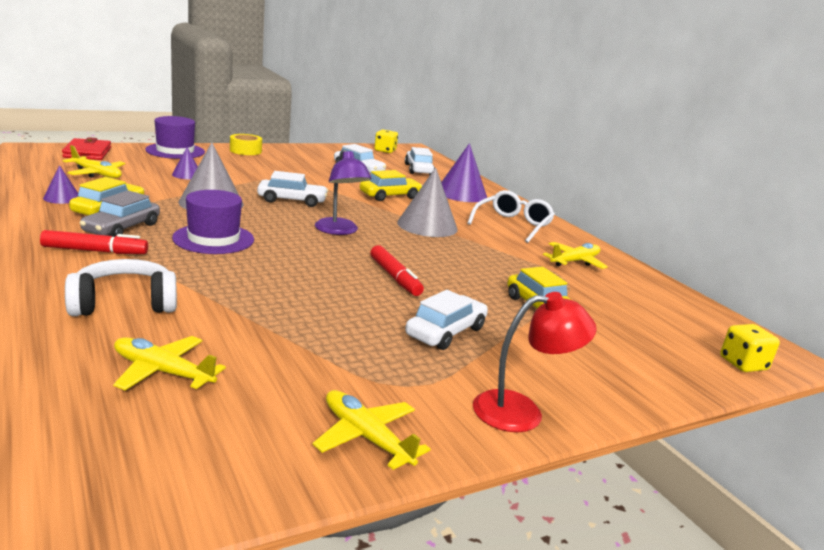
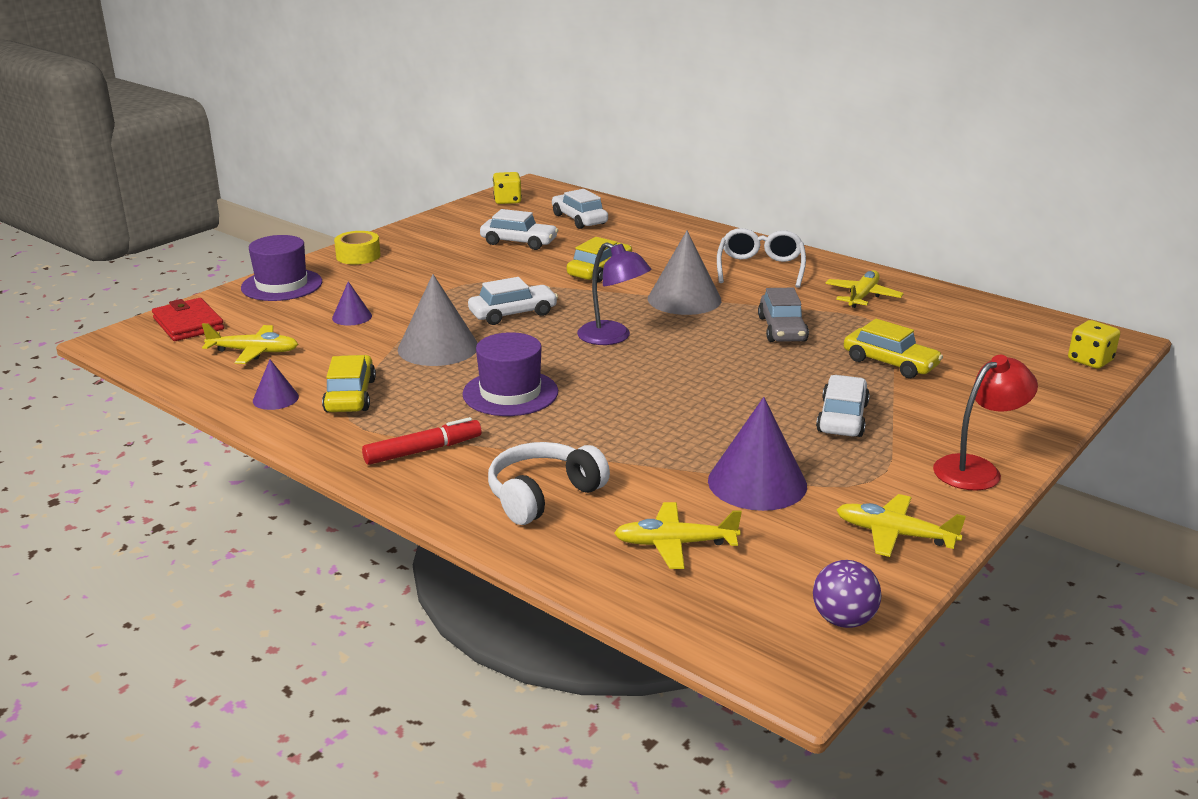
camera: 20 degrees left, 5 degrees up
grey car [80,190,160,237] -> grey car moved to [758,288,809,342]
red marker [370,245,424,296] -> none
purple cone [441,143,487,202] -> purple cone moved to [708,397,807,511]
none -> purple ball [813,560,882,628]

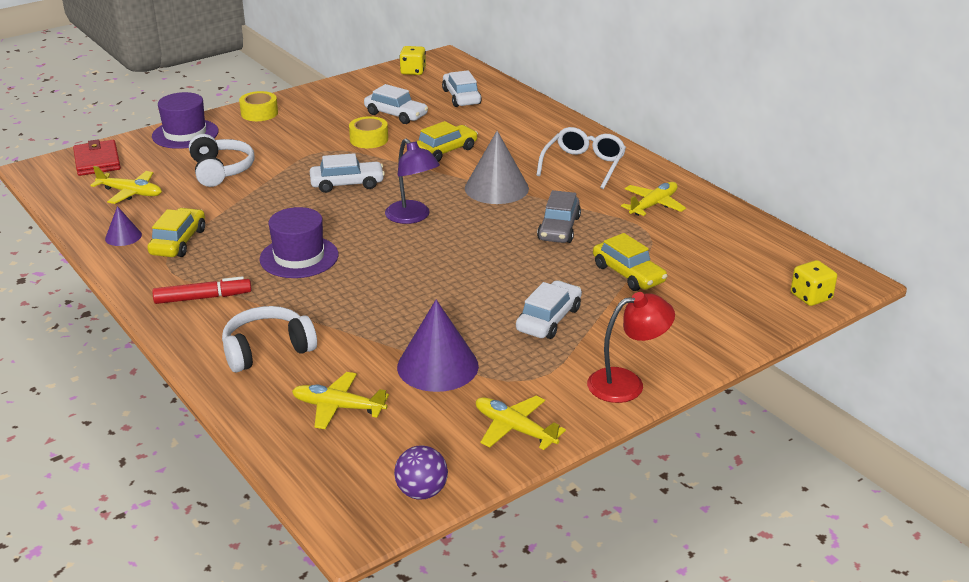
camera: 15 degrees right, 5 degrees up
purple cone [332,281,372,326] -> white headphones [189,134,255,187]
grey cone [398,274,478,366] -> none
none -> yellow tape [349,116,388,148]

